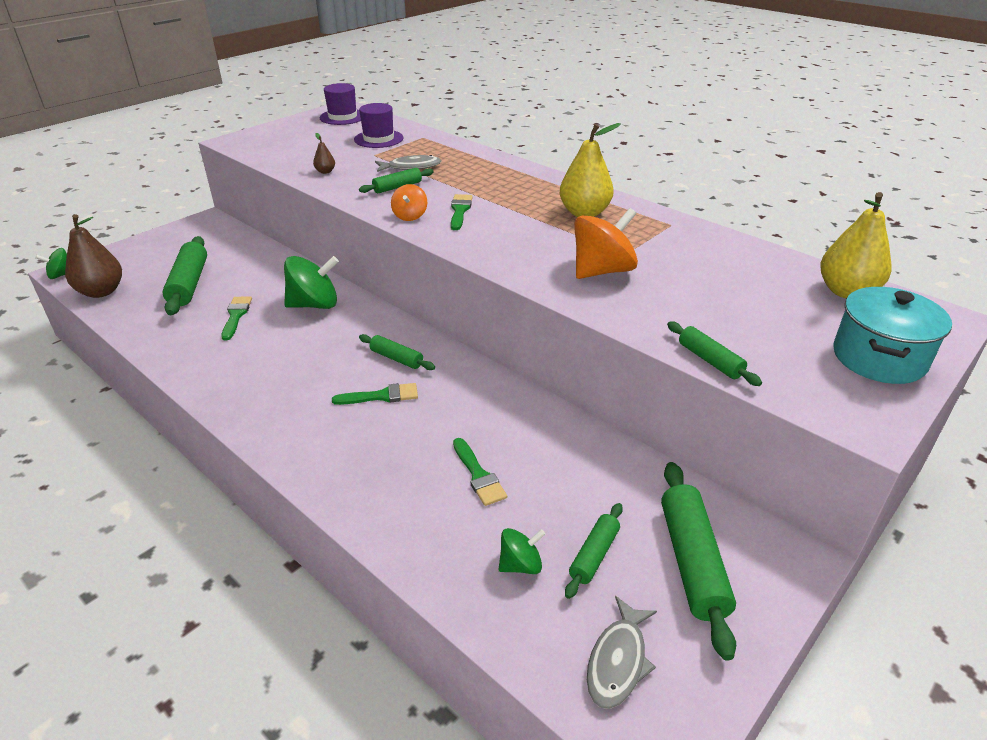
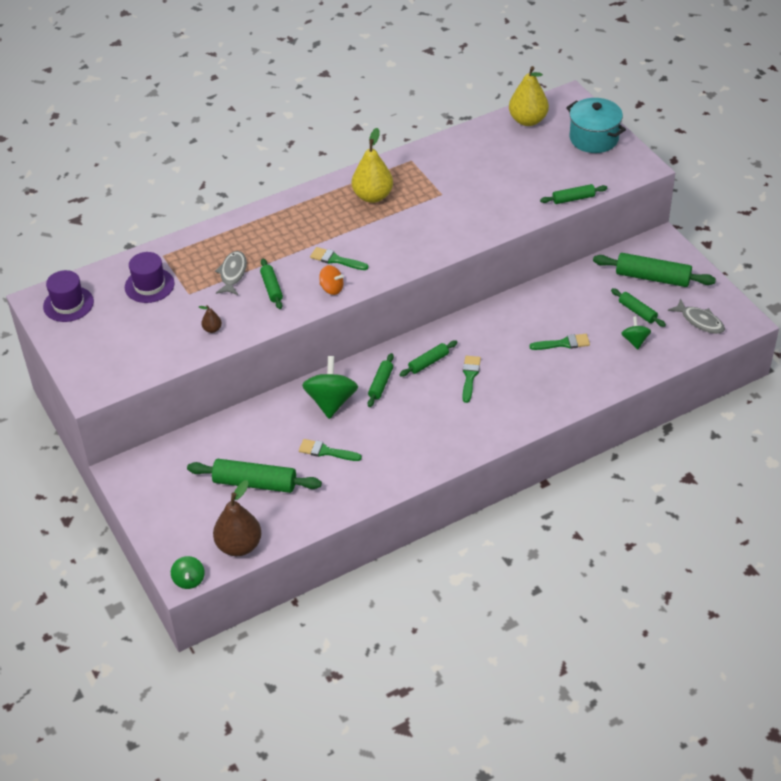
camera: 70 degrees left, 10 degrees up
orange spinning top [574,208,638,279] -> none
none -> green rolling pin [368,353,394,407]

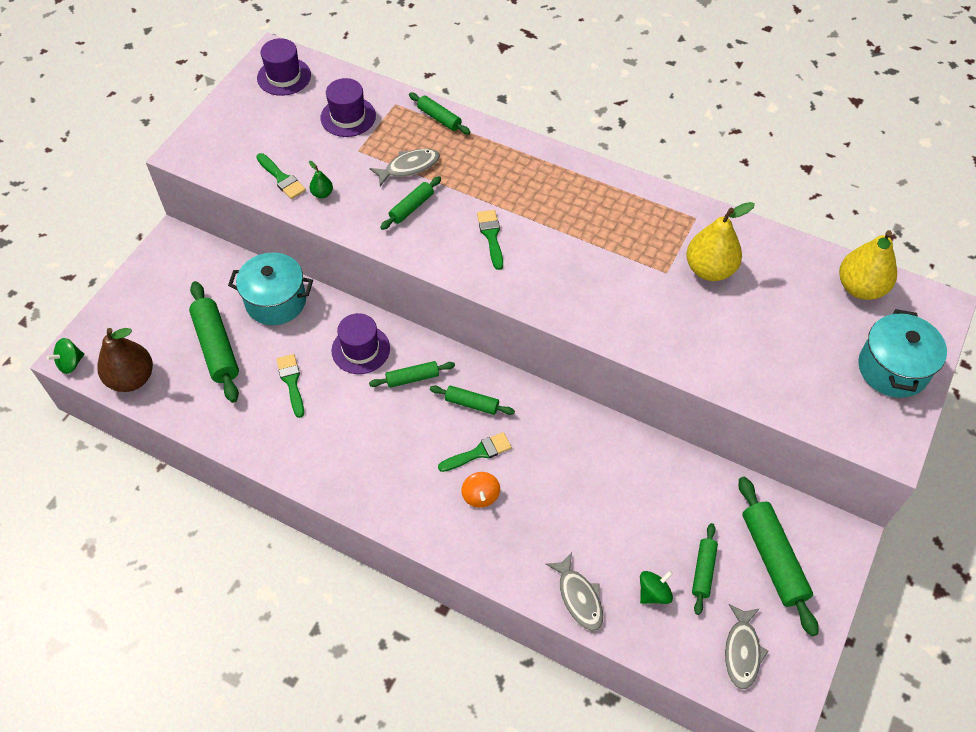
camera: 55 degrees right, 10 degrees up
brown pear [199,305,222,333] -> green pear [309,161,333,198]
green spinning top [302,356,358,419] -> purple hat [331,313,390,374]
orange spinning top [319,265,344,295] -> orange spinning top moved to [462,472,500,508]
yellow pear [352,128,393,203] -> yellow pear moved to [686,202,755,281]
green brush [529,334,590,350] -> green brush moved to [256,153,306,199]
green rolling pin [540,184,607,204] -> green rolling pin moved to [409,92,470,134]
none -> turquoise pot [228,252,313,325]
none -> grey fish [546,552,603,631]

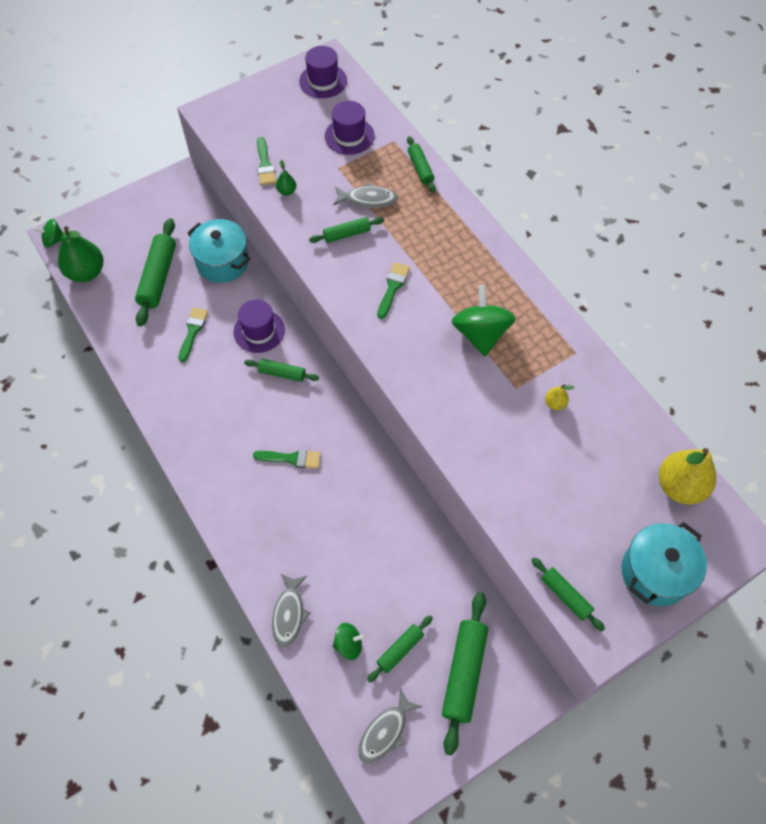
camera: 30 degrees right, 5 degrees up
brown pear [97,328,153,392] -> green pear [58,226,103,282]
green rolling pin [430,386,515,415] -> green rolling pin moved to [532,557,605,631]
orange spinning top [462,472,500,508] -> none
yellow pear [686,202,755,281] -> yellow pear [545,385,574,410], size x0.45
none -> green spinning top [452,285,516,356]

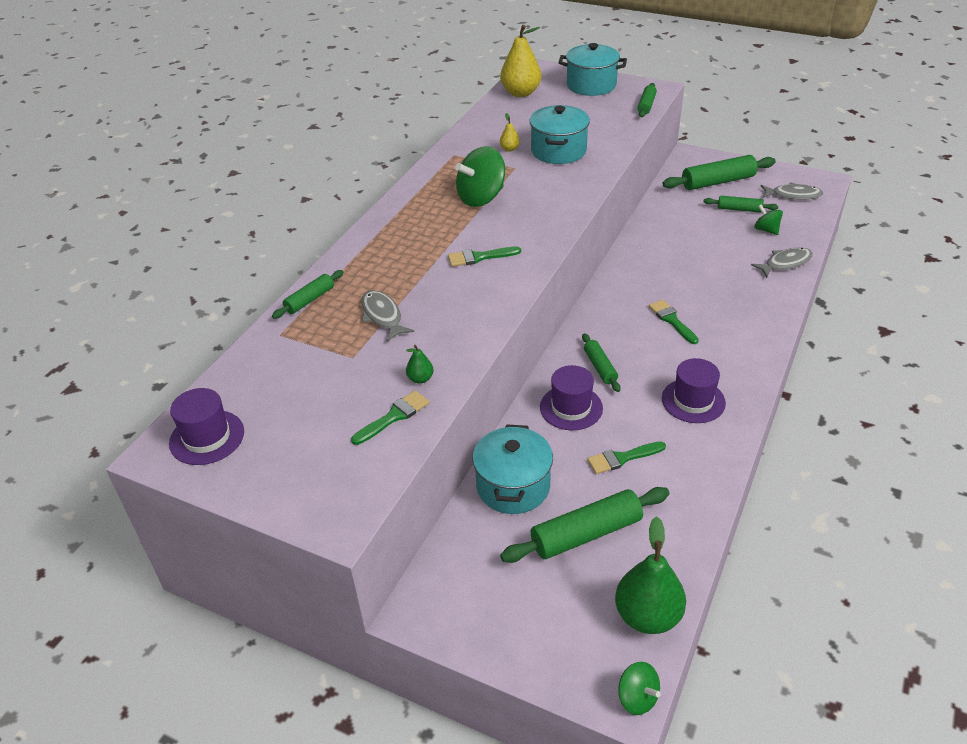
camera: 120 degrees left, 20 degrees down
green rolling pin [309,217,384,243] -> none
purple hat [325,101,375,155] -> purple hat moved to [662,358,726,423]
none -> turquoise pot [529,105,590,164]

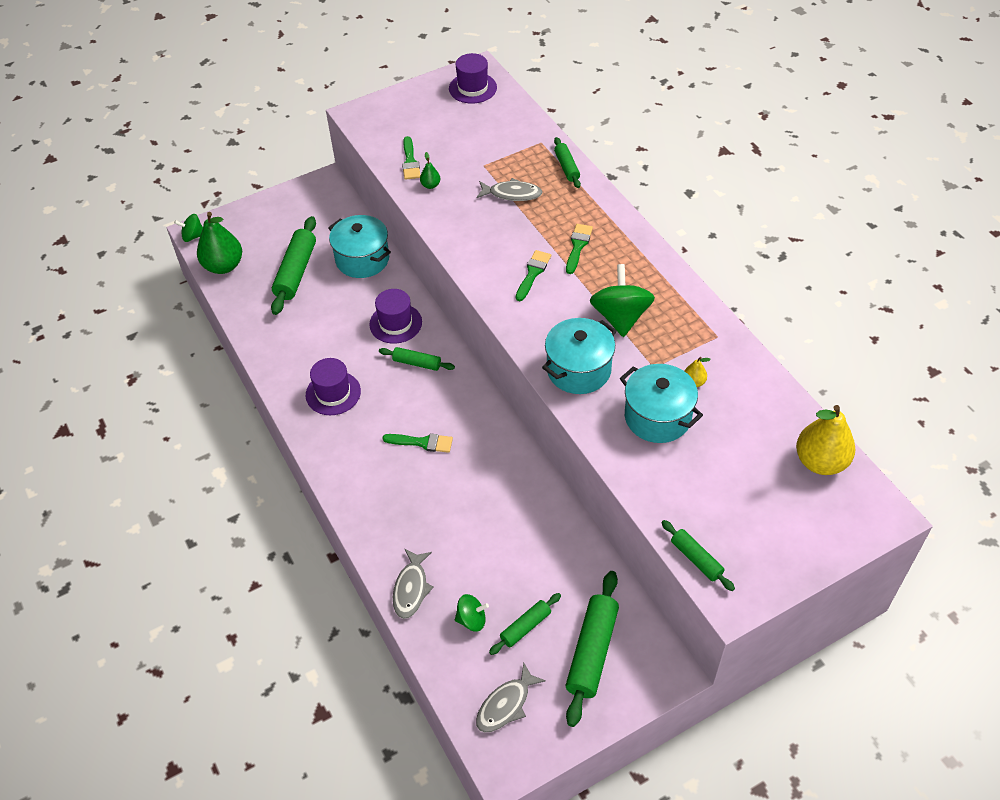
camera: 125 degrees right, 10 degrees up
turquoise pot [558,43,627,96] -> turquoise pot moved to [542,318,617,394]
green brush [587,441,666,474] -> green brush moved to [566,224,593,274]

